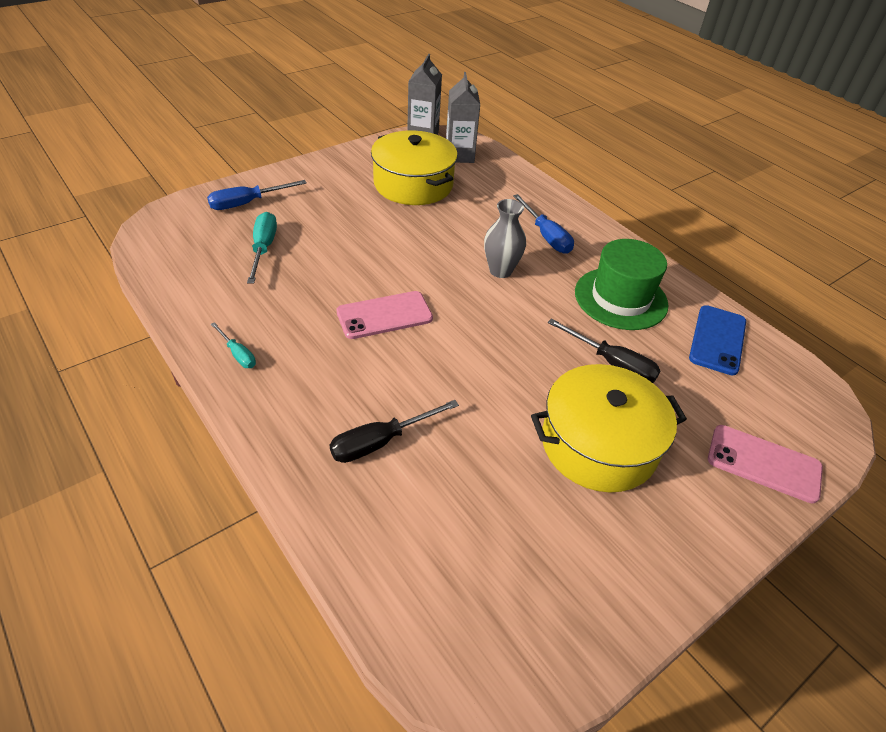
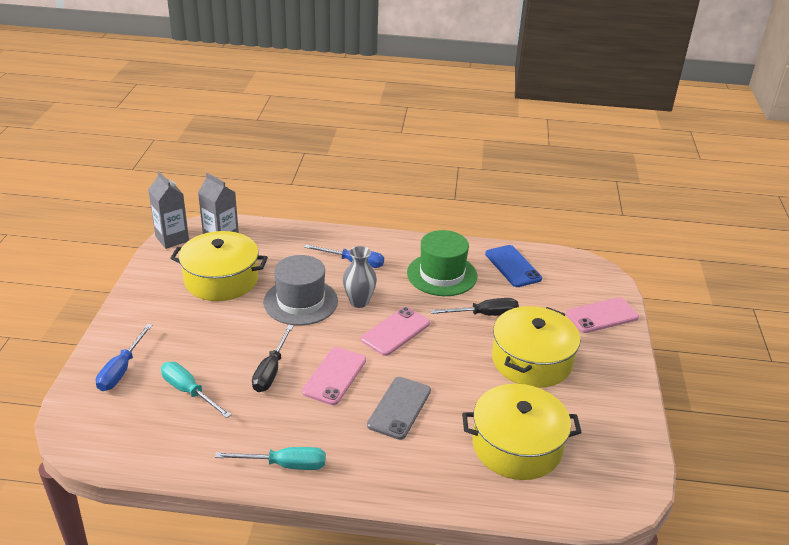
camera: 45 degrees left, 10 degrees down
turquoise screwdriver [211,322,256,368] -> turquoise screwdriver [215,447,326,470], size x1.65
black screwdriver [329,400,459,463] -> black screwdriver moved to [252,325,293,392]
none -> grey hat [263,255,338,325]
none -> pink phone [361,307,430,356]
none -> grey phone [367,377,431,440]
none -> yellow pot [462,384,582,480]

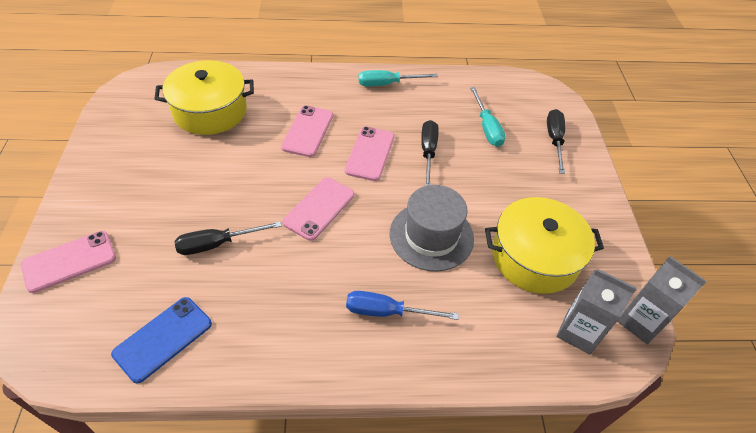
camera: 170 degrees right, 15 degrees up
blue screwdriver [96,324,152,391] -> black screwdriver [547,109,565,174]
turquoise screwdriver [161,362,232,418] -> turquoise screwdriver turned 45 degrees clockwise [470,87,506,147]
grey vase [343,246,377,308] -> none
grey phone [367,377,431,440] -> pink phone [281,105,333,157]
green hat [407,230,477,296] -> none
blue phone [485,245,542,287] -> blue phone turned 75 degrees clockwise [111,297,212,384]
yellow pot [492,306,581,388] -> none

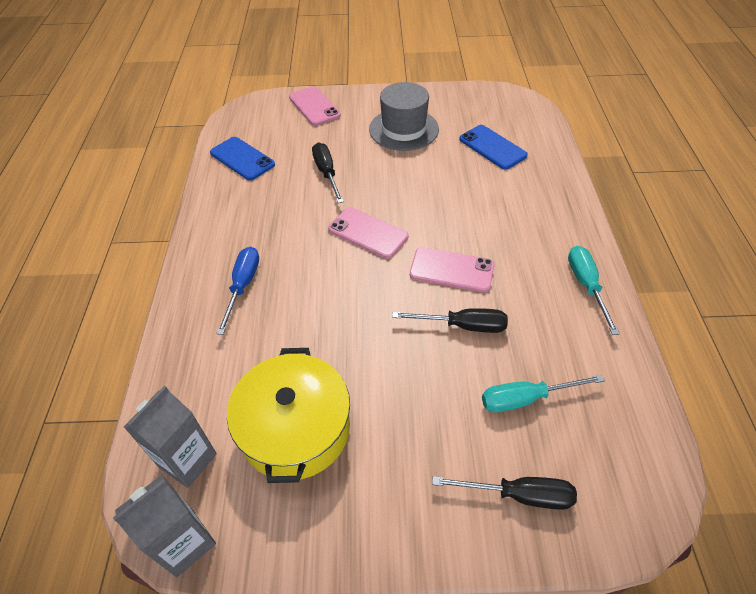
camera: 95 degrees right, 0 degrees up
yellow pot [154,60,254,135] -> blue phone [459,125,528,170]
pink phone [281,105,333,157] -> none
grey hat [390,185,474,272] -> grey hat moved to [369,82,439,151]

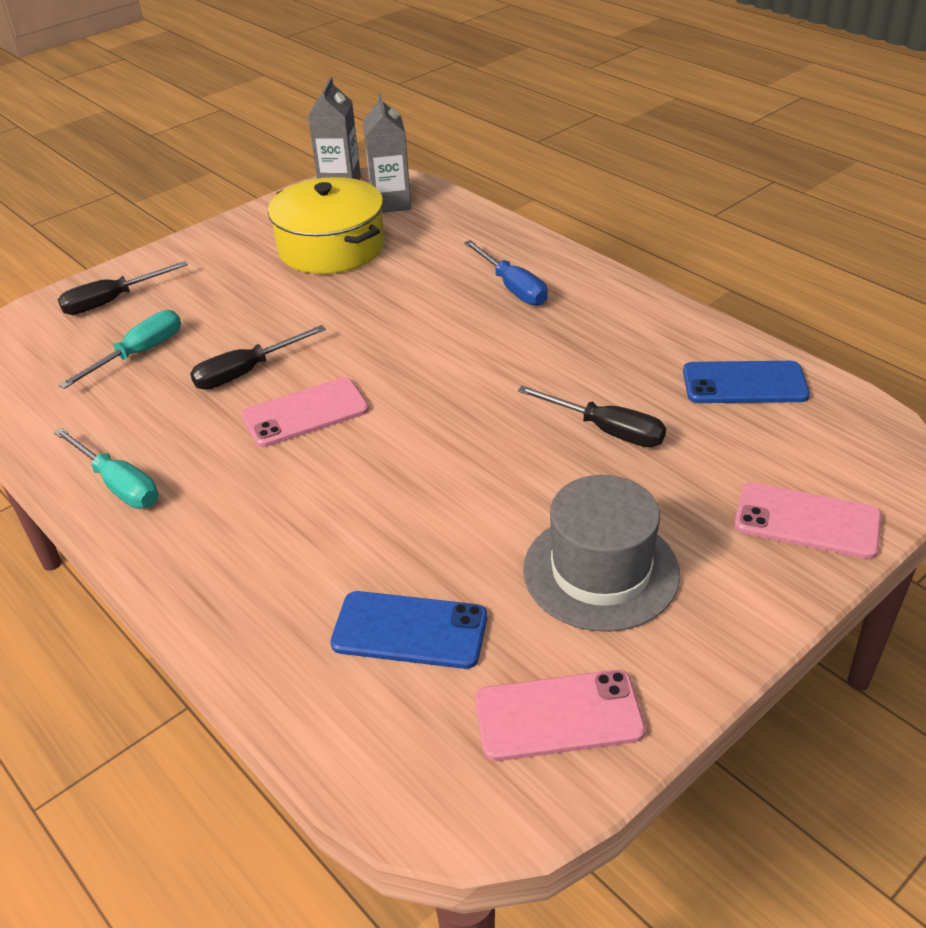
camera: 140 degrees right, 10 degrees down
pink phone [328,207,408,259] -> pink phone moved to [475,670,646,761]

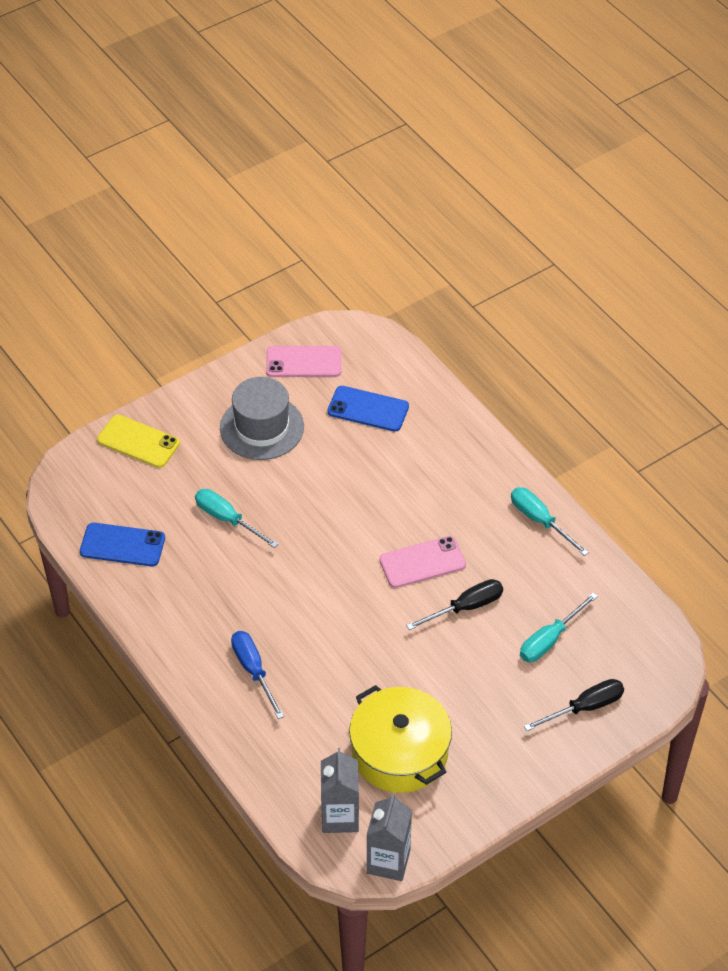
camera: 175 degrees left, 10 degrees up
black screwdriver [517,386,666,447] -> turquoise screwdriver [195,489,278,548]
pink phone [734,483,882,559] -> yellow phone [97,415,180,468]

